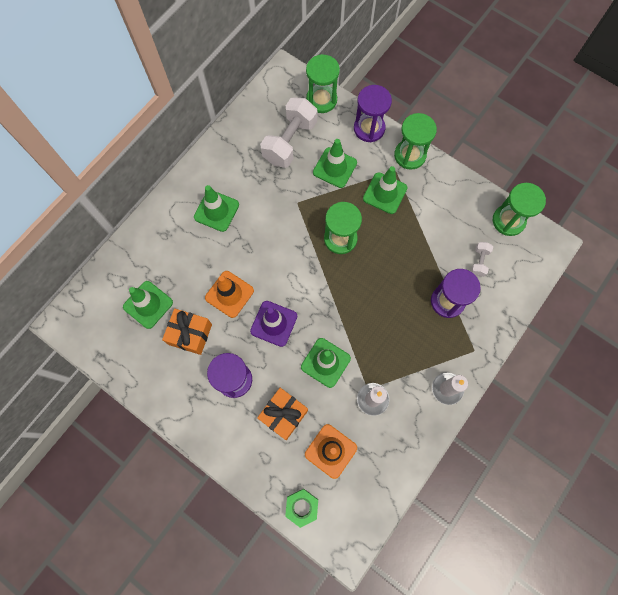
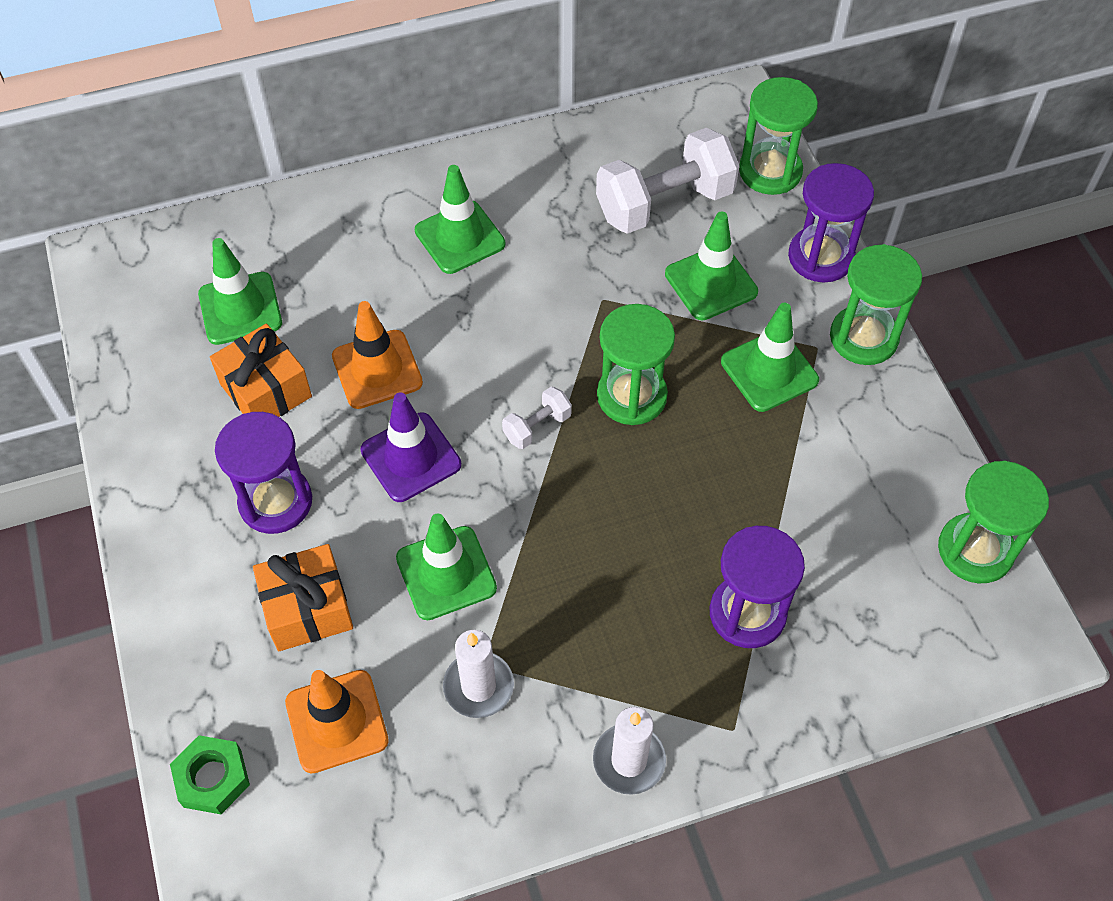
camera: 35 degrees right, 15 degrees down
white dumbbell [471,242,493,277] -> white dumbbell moved to [502,387,572,449]

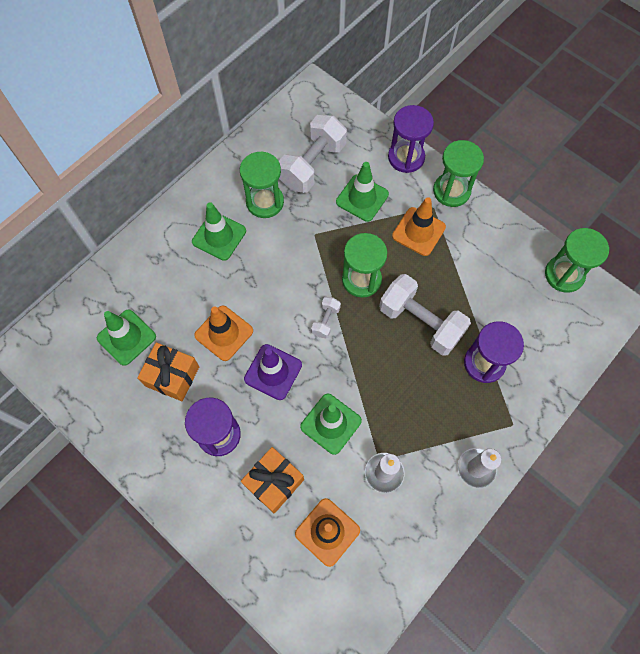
camera: 30 degrees left, 10 degrees up
green nut [170,735,250,814] -> none
green traffic cone [721,303,819,412] -> orange traffic cone [392,197,446,256]
green hourglass [739,77,818,195] -> green hourglass moved to [240,151,284,218]
none -> white dumbbell [379,274,471,356]

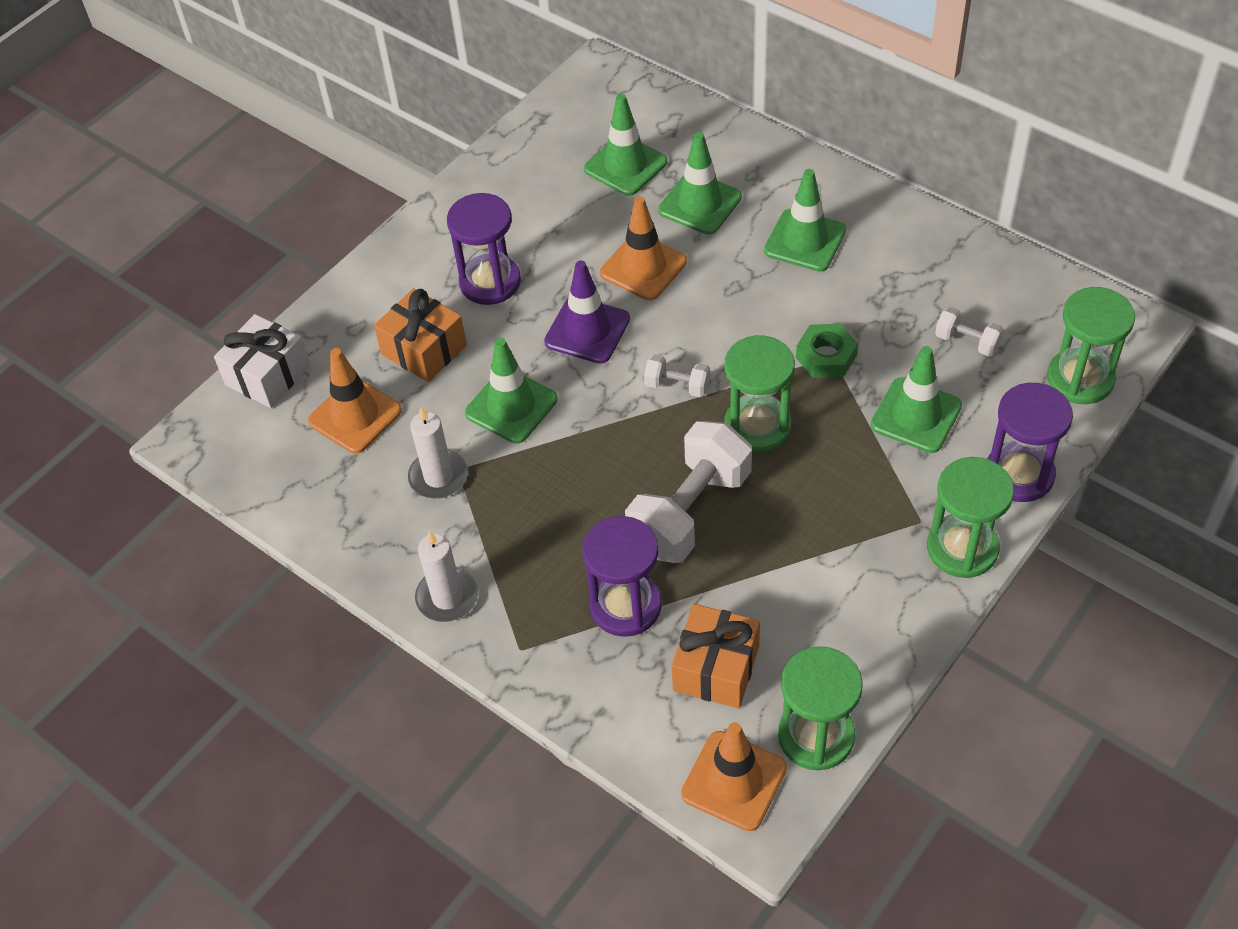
camera: 90 degrees right, 15 degrees down
orange gift [137,342,199,401] -> orange gift moved to [672,604,760,708]
green hourglass [240,151,284,218] -> green hourglass moved to [1047,287,1135,404]
white dumbbell [279,115,347,193] -> white dumbbell [935,307,1004,356], size x0.46
orange traffic cone [392,197,446,256] -> orange traffic cone moved to [681,722,787,831]
none -> white gift [214,314,310,408]
none -> green traffic cone [658,132,742,235]
none -> green nut [796,324,858,378]

